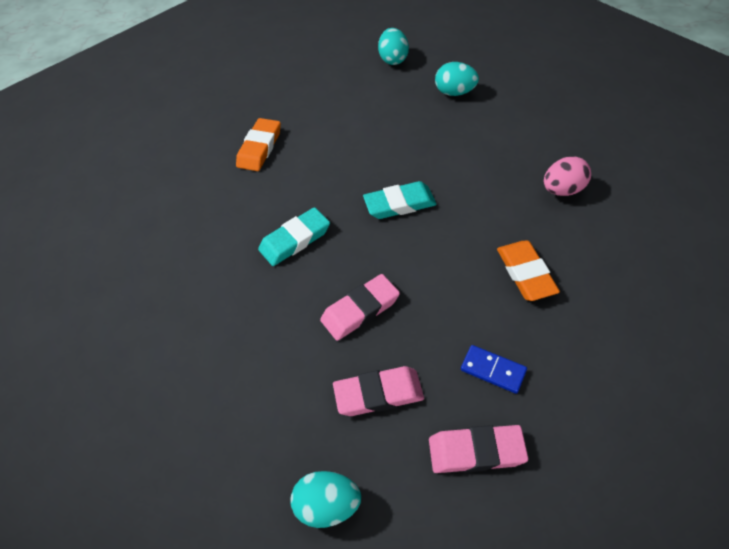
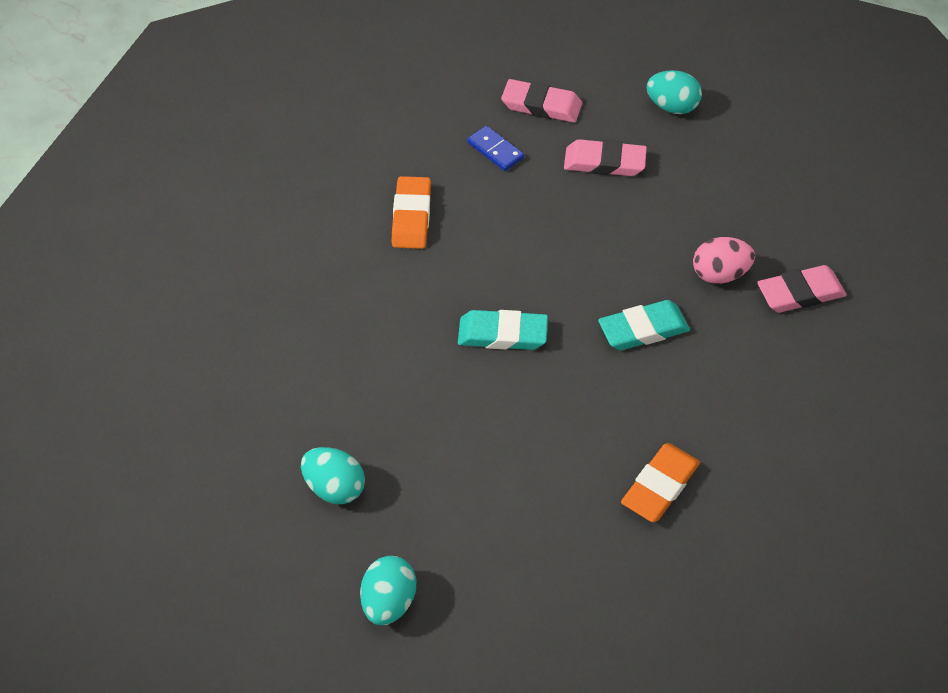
camera: 165 degrees left, 0 degrees up
pink eraser [320,274,400,341] -> pink eraser moved to [757,265,846,313]
pink egg [544,156,591,196] -> pink egg moved to [693,237,755,284]

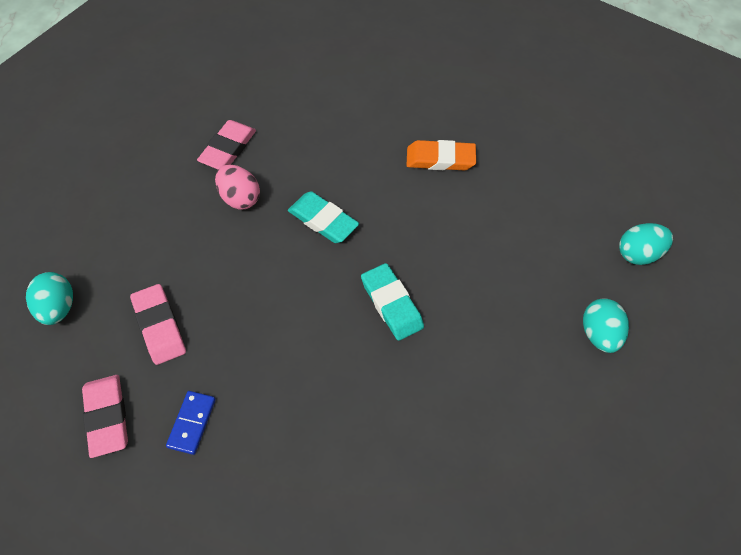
camera: 125 degrees left, 5 degrees up
orange eraser [392,176,431,249] -> none
pink eraser [757,265,846,313] -> pink eraser turned 75 degrees clockwise [197,120,256,169]

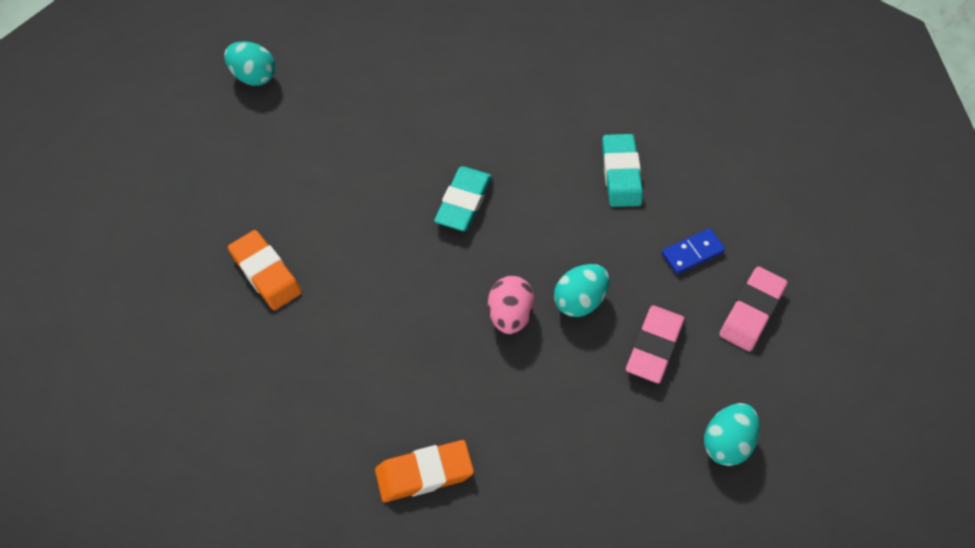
camera: 130 degrees left, 0 degrees up
pink eraser [197,120,256,169] -> orange eraser [375,440,474,502]
pink egg [215,165,260,210] -> pink egg moved to [488,276,535,334]
turquoise eraser [288,191,359,243] -> turquoise eraser moved to [602,134,643,207]
turquoise egg [583,298,629,353] -> turquoise egg moved to [554,264,610,317]

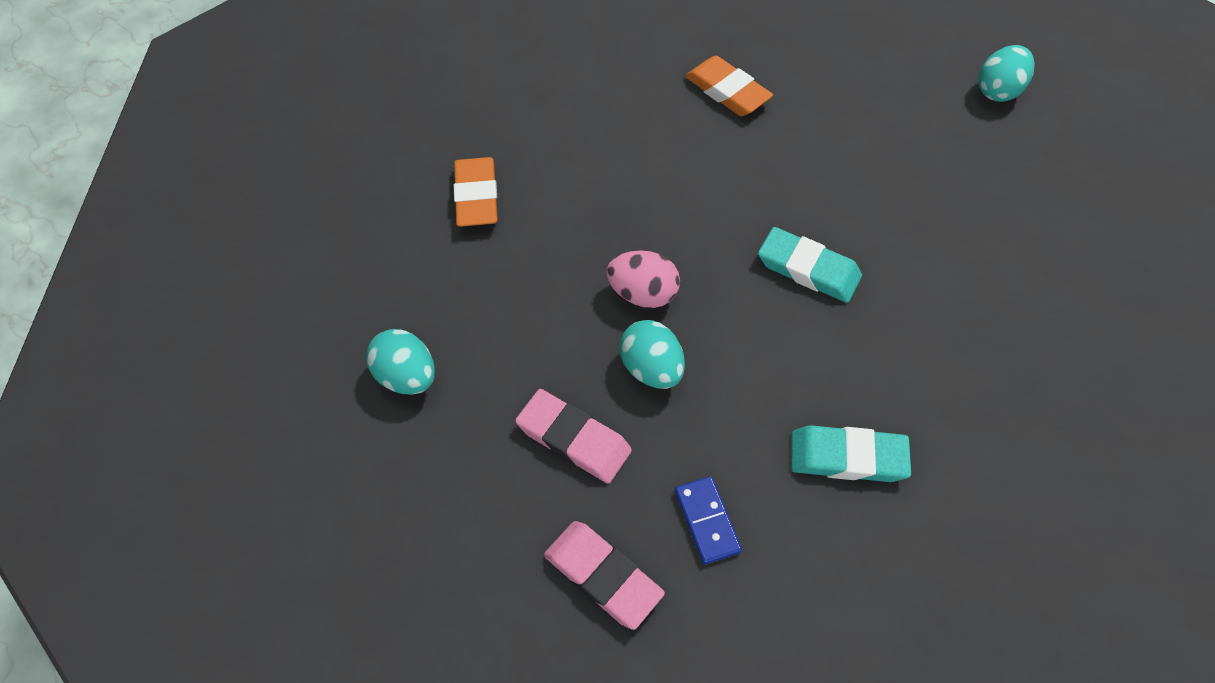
camera: 100 degrees right, 0 degrees up
orange eraser [228,230,302,310] -> orange eraser turned 75 degrees clockwise [685,56,773,116]
turquoise egg [704,403,760,466] -> turquoise egg moved to [366,329,435,395]

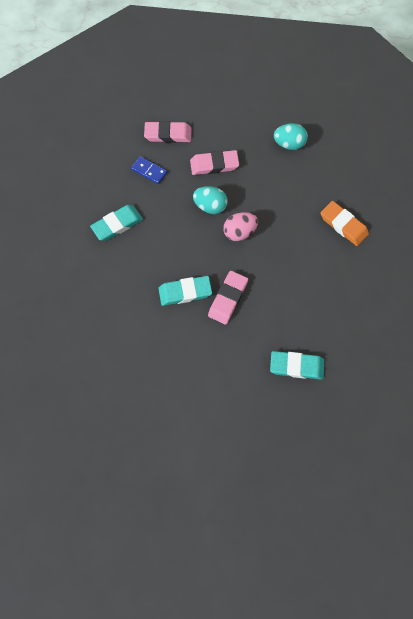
camera: 140 degrees right, 10 degrees up
orange eraser [685,56,773,116] -> turquoise eraser [270,351,324,380]
turquoise egg [978,45,1035,102] -> none
none -> pink eraser [208,271,248,325]

